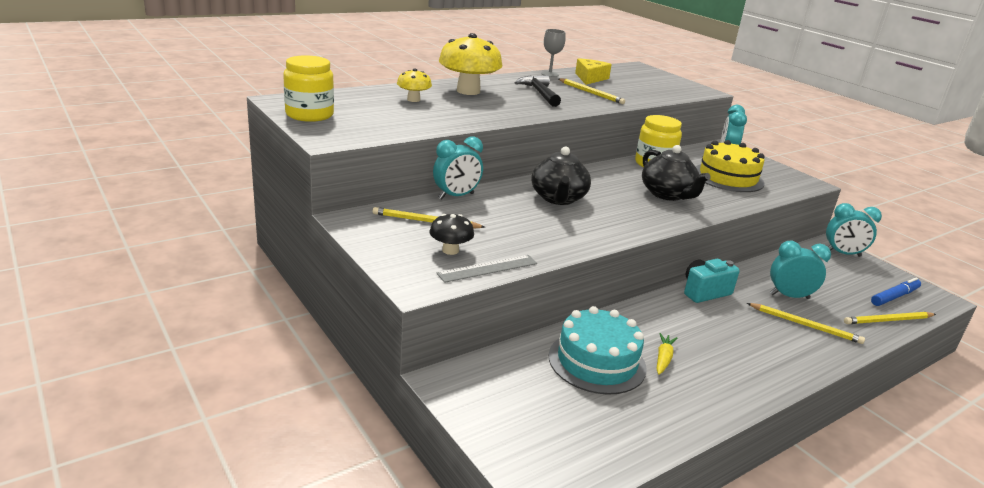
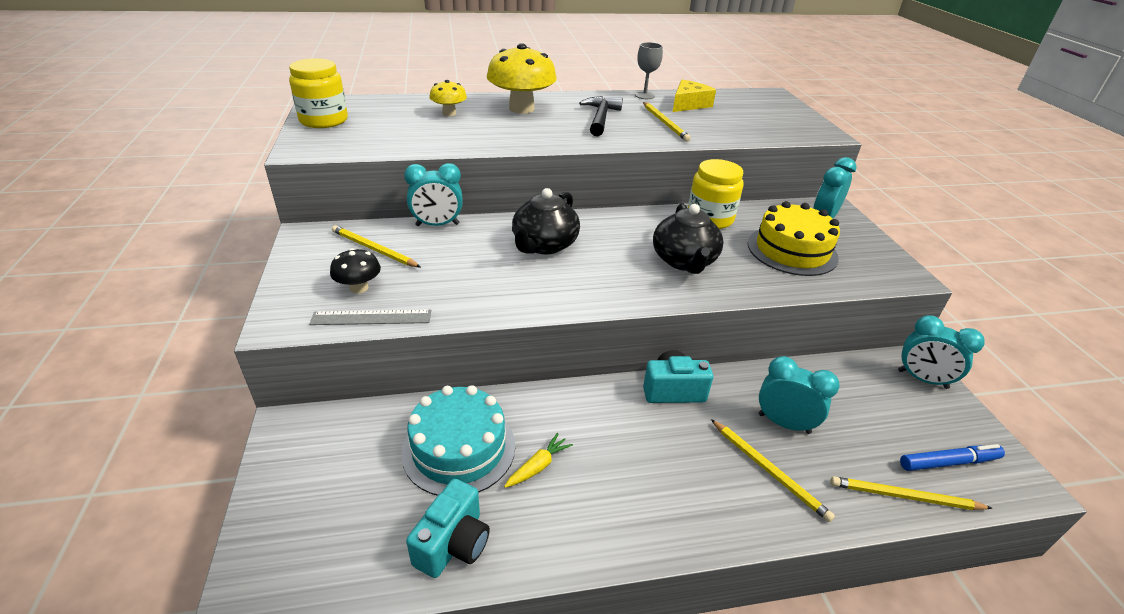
camera: 25 degrees right, 10 degrees up
none -> turquoise camera [406,479,490,578]

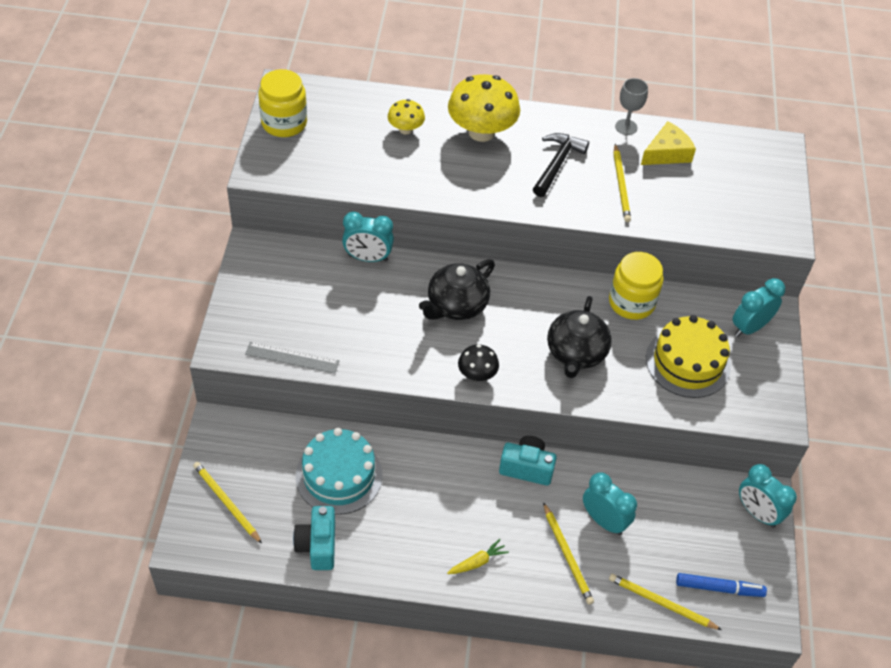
camera: 15 degrees right, 15 degrees up
black mushroom [330,248,381,293] -> black mushroom moved to [458,345,499,381]
yellow pencil [332,225,421,267] -> yellow pencil moved to [193,462,262,544]
turquoise camera [406,479,490,578] -> turquoise camera turned 135 degrees clockwise [293,506,335,570]
yellow carrot [504,433,573,488] -> yellow carrot moved to [447,539,509,574]

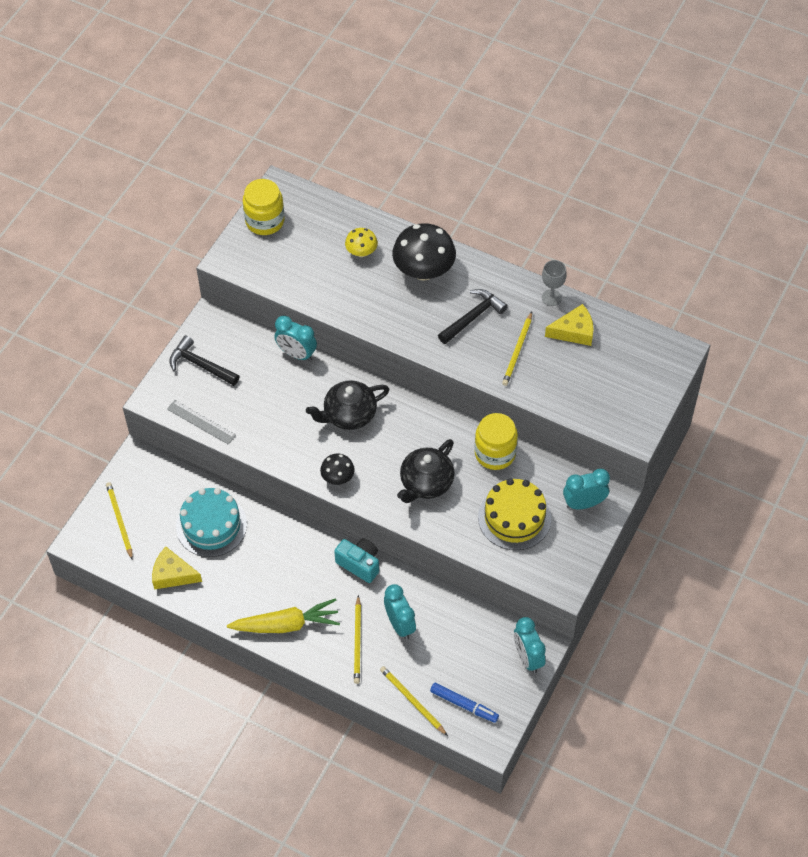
camera: 25 degrees right, 5 degrees up
turquoise camera [293,506,335,570] -> yellow cheese [152,547,202,590]
yellow carrot [447,539,509,574] -> yellow carrot [227,598,340,633], size x2.10
yellow mushroom [448,74,520,142] -> black mushroom [392,223,456,281]
none -> black hammer [169,336,239,386]

